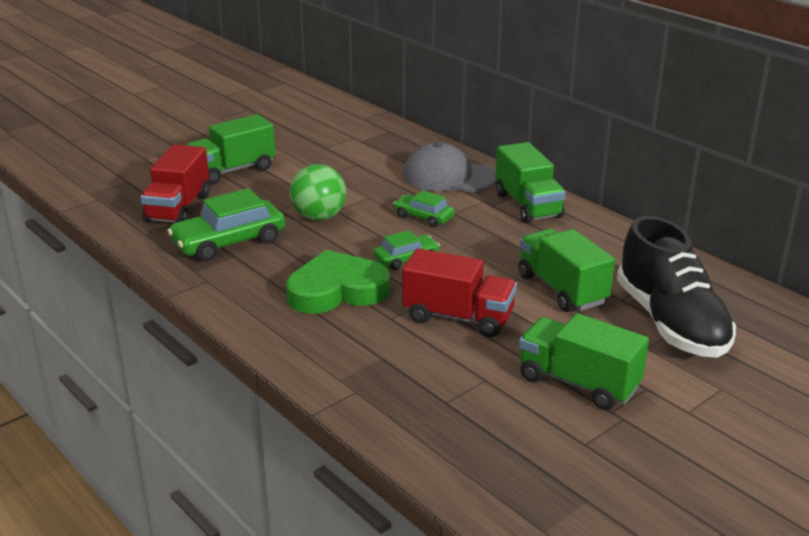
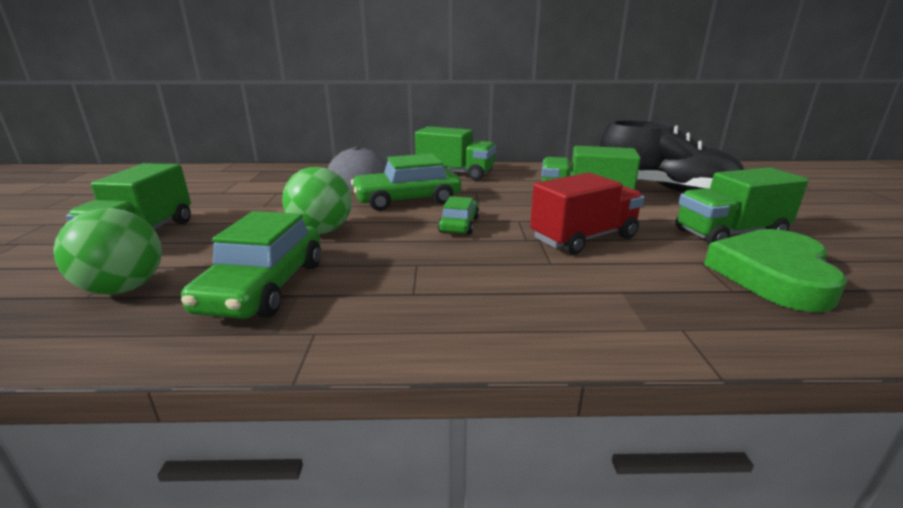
camera: 50 degrees left, 5 degrees down
red truck [140,144,210,222] -> green ball [53,208,162,295]
green heart [286,250,390,314] -> green heart moved to [704,229,847,312]
green car [393,190,455,227] -> green car [351,154,461,211], size x1.76

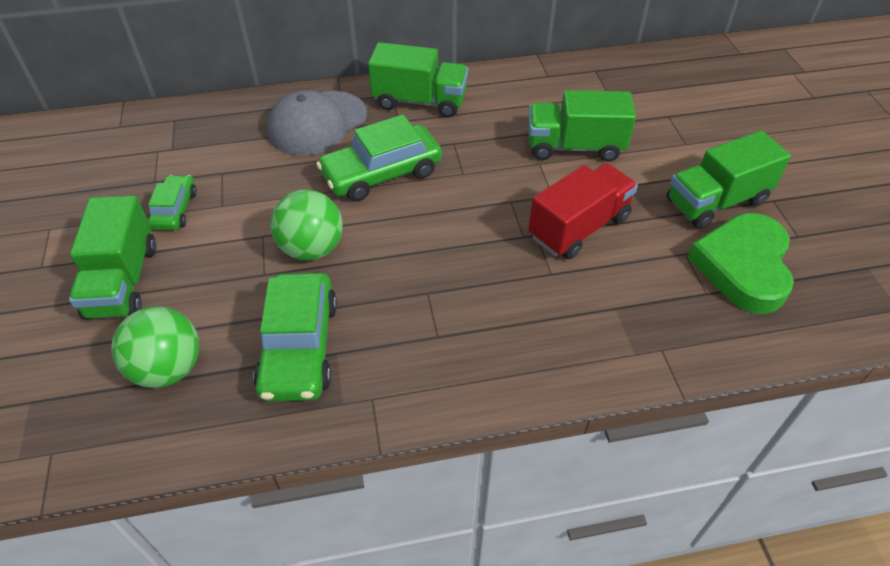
camera: 10 degrees left, 25 degrees up
green car [438,196,479,235] -> green car moved to [148,175,197,230]
black shoe [599,120,744,193] -> none

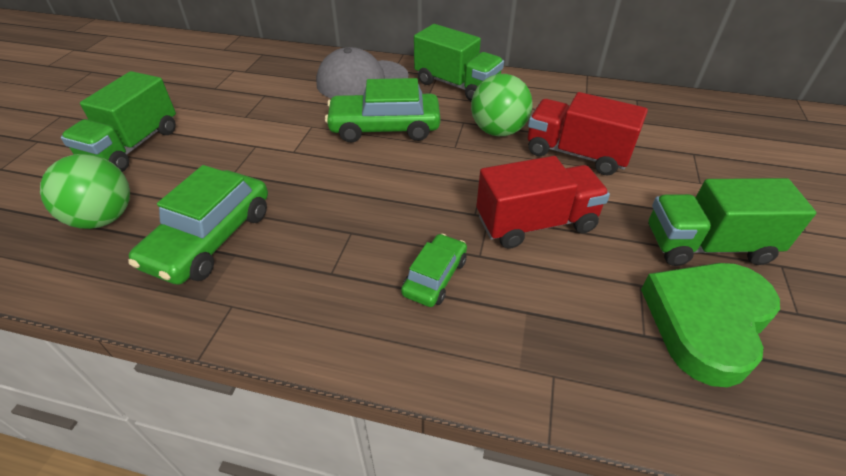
camera: 25 degrees right, 5 degrees down
green car [148,175,197,230] -> green car moved to [401,234,467,307]
green ball [271,189,343,260] -> green ball moved to [471,74,533,136]
green truck [528,90,636,162] -> red truck [528,92,648,176]

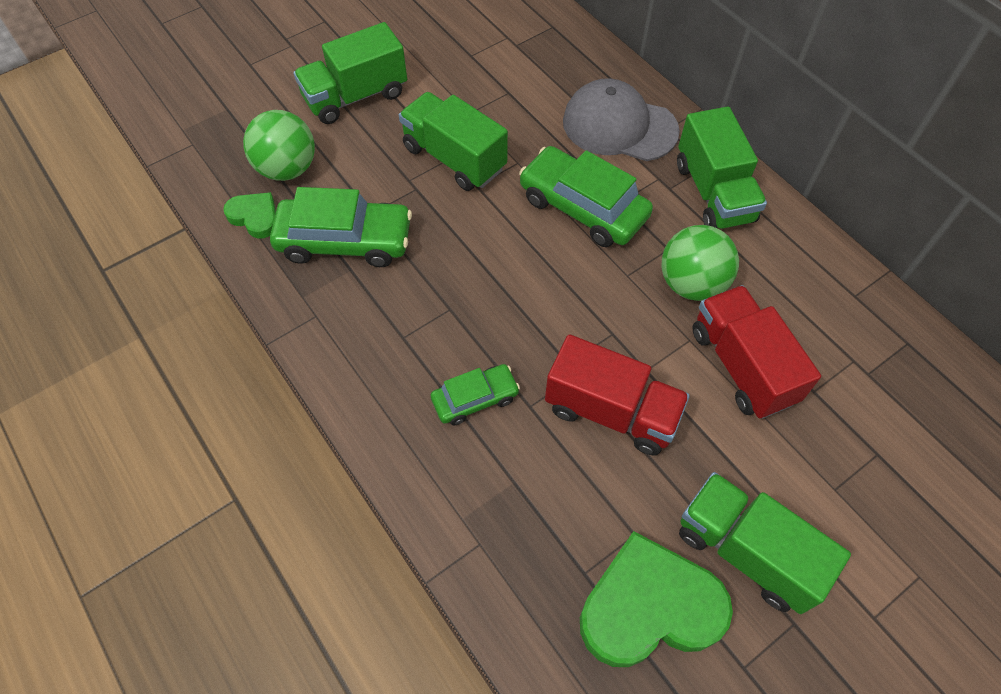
camera: 40 degrees right, 15 degrees up
green car [128,165,268,285] -> green car turned 150 degrees counterclockwise [270,187,412,267]
none -> green heart [223,192,276,238]
none -> green truck [399,92,508,191]

